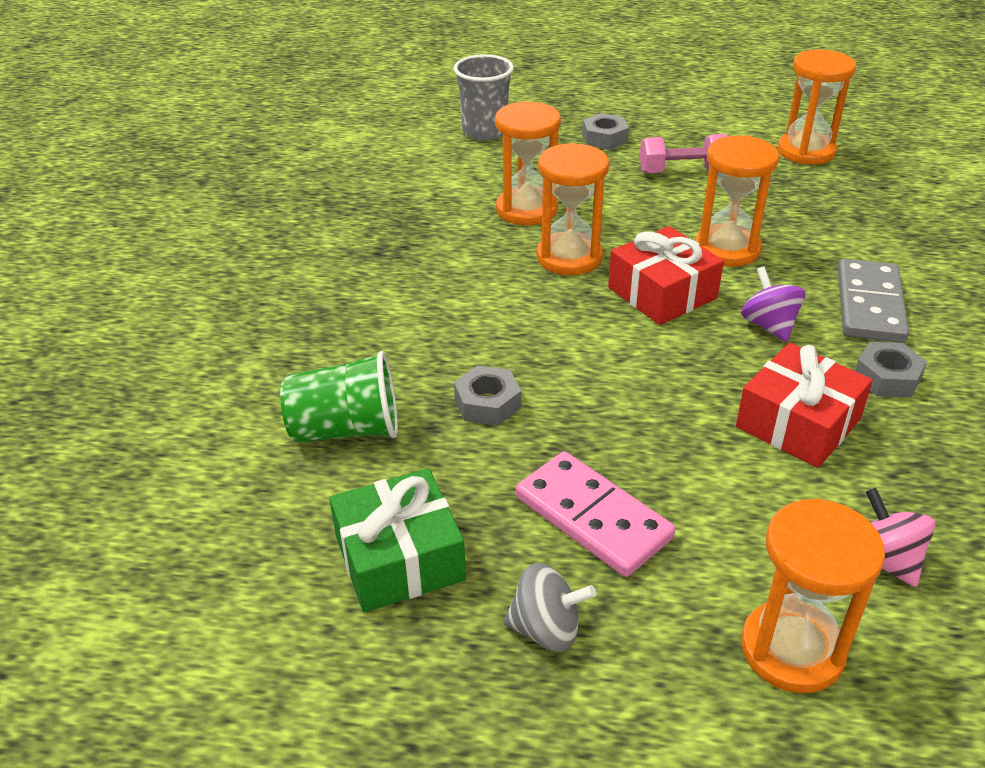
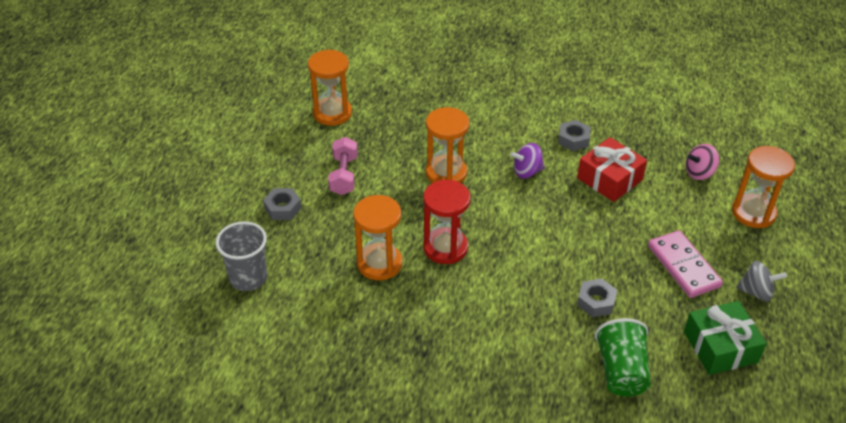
camera: 85 degrees left, 5 degrees up
grey spinning top [503,563,596,652] -> grey spinning top turned 90 degrees clockwise [736,261,787,302]
pink domino [516,451,675,577] -> pink domino turned 75 degrees counterclockwise [648,230,723,298]
orange hourglass [536,143,609,275] -> red hourglass [423,180,471,264]
red gift [608,226,724,325] -> none
grey domino [838,259,909,343] -> none

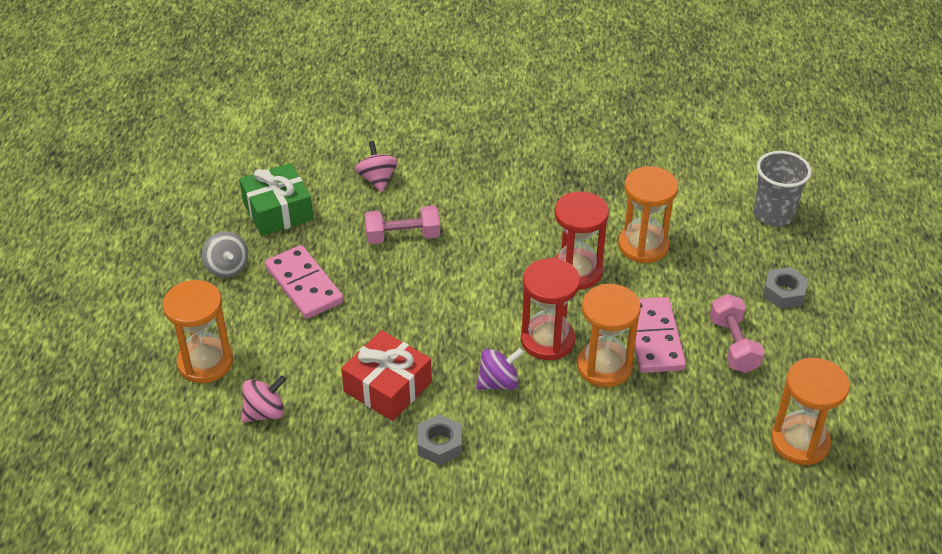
camera: 170 degrees right, 0 degrees up
grey nut [577,278,617,317] -> pink dumbbell [365,206,440,244]
green cup [595,318,651,396] -> pink spinning top [355,141,398,192]
grey spinning top [736,261,787,302] -> grey spinning top turned 120 degrees counterclockwise [202,231,248,278]
none -> red hourglass [521,258,580,360]
none -> pink domino [635,297,686,373]

